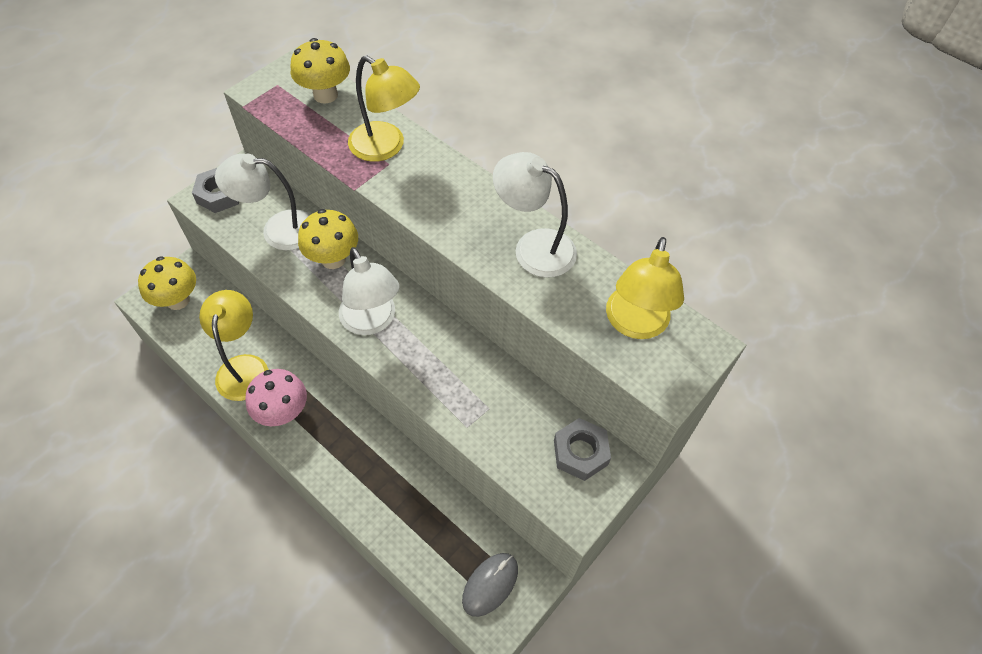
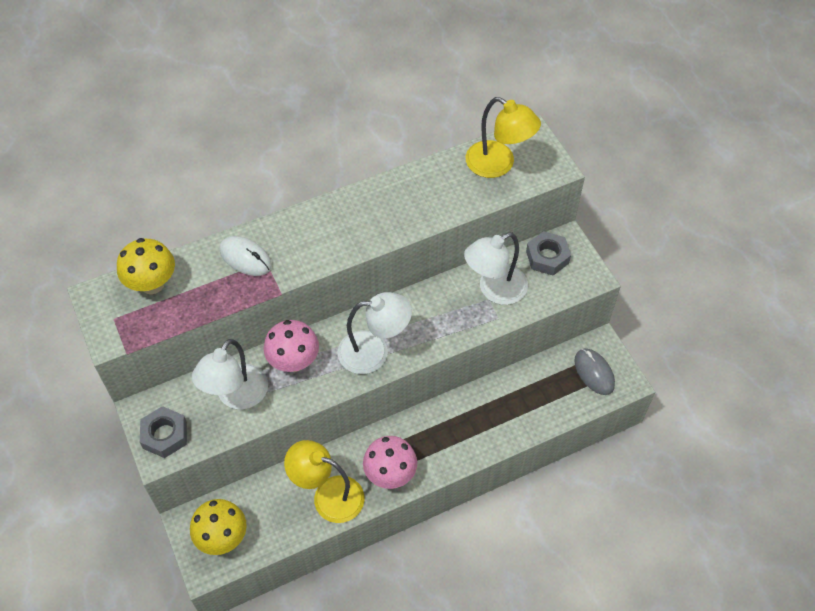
camera: 65 degrees left, 0 degrees up
yellow mushroom [298,209,358,269] -> pink mushroom [264,320,319,372]
yellow lamp [348,56,420,162] -> white mouse [219,236,272,276]
white lamp [493,152,577,278] -> white lamp moved to [464,232,528,305]

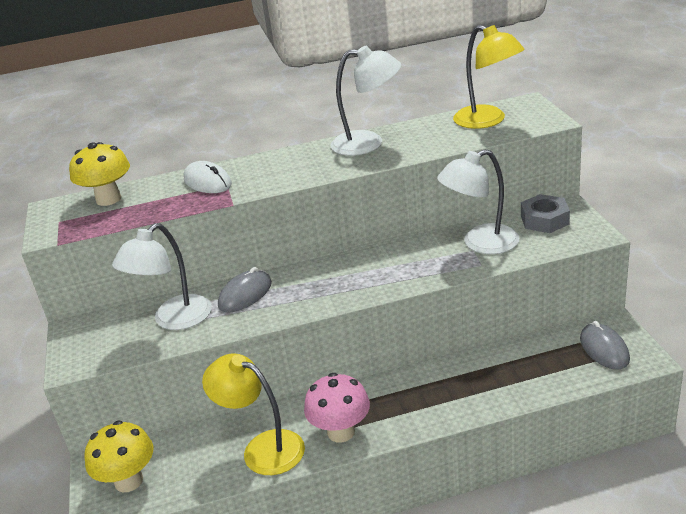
camera: 15 degrees right, 25 degrees down
grey nut [140,406,187,458] -> none
pink mushroom [264,320,319,372] -> grey mouse [218,267,272,313]
white lamp [337,292,412,374] -> white lamp moved to [331,45,401,156]

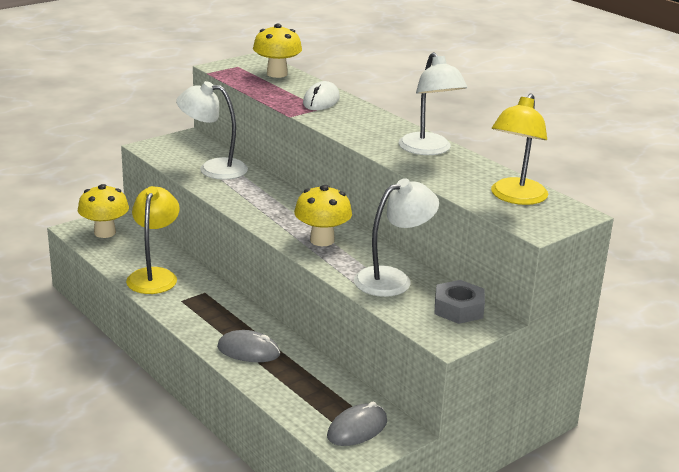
camera: 60 degrees right, 5 degrees down
grey mouse [218,267,272,313] -> grey mouse moved to [217,330,280,362]
pink mushroom [304,373,370,442] -> none
white lamp [437,149,519,254] -> white lamp turned 105 degrees clockwise [354,178,439,297]
none -> yellow mushroom [294,185,352,246]

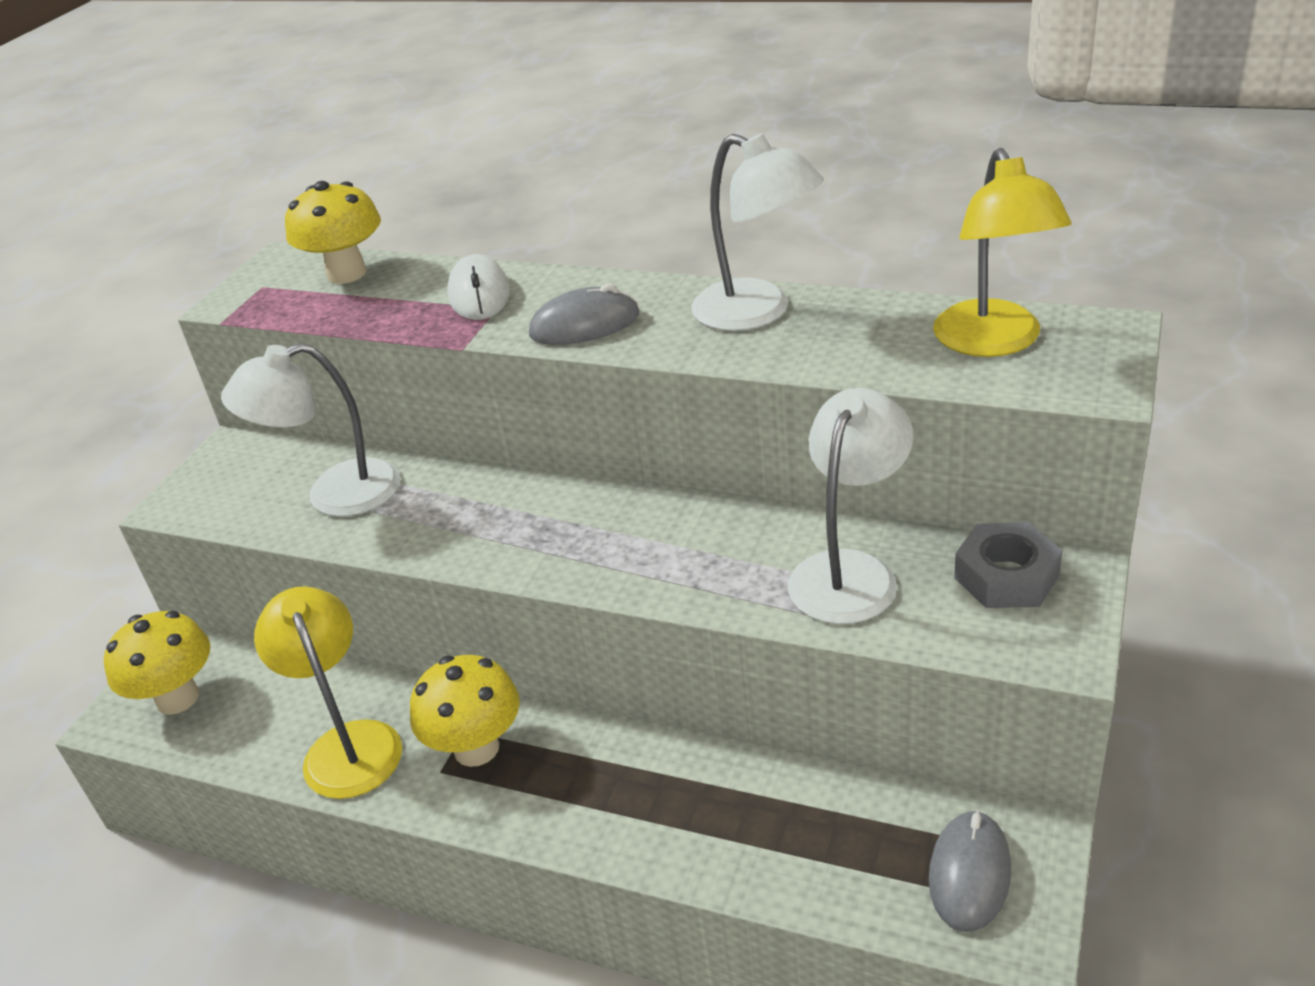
camera: 25 degrees left, 10 degrees up
grey mouse [217,330,280,362] -> grey mouse moved to [529,283,639,345]
yellow mushroom [294,185,352,246] -> yellow mushroom moved to [410,655,520,767]

